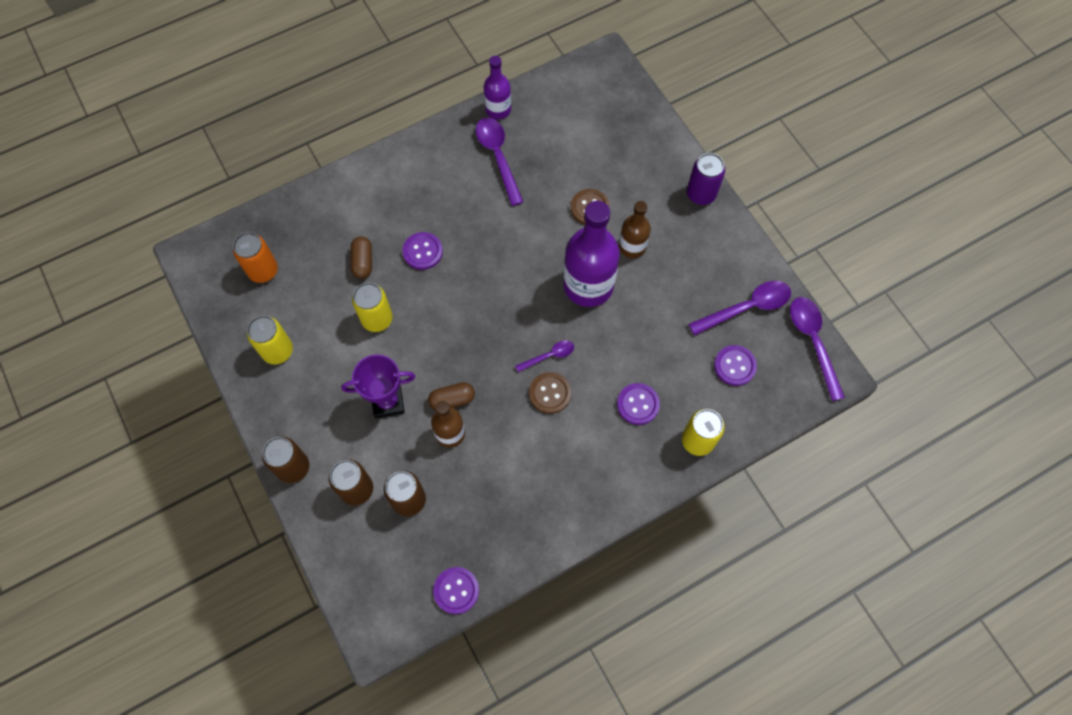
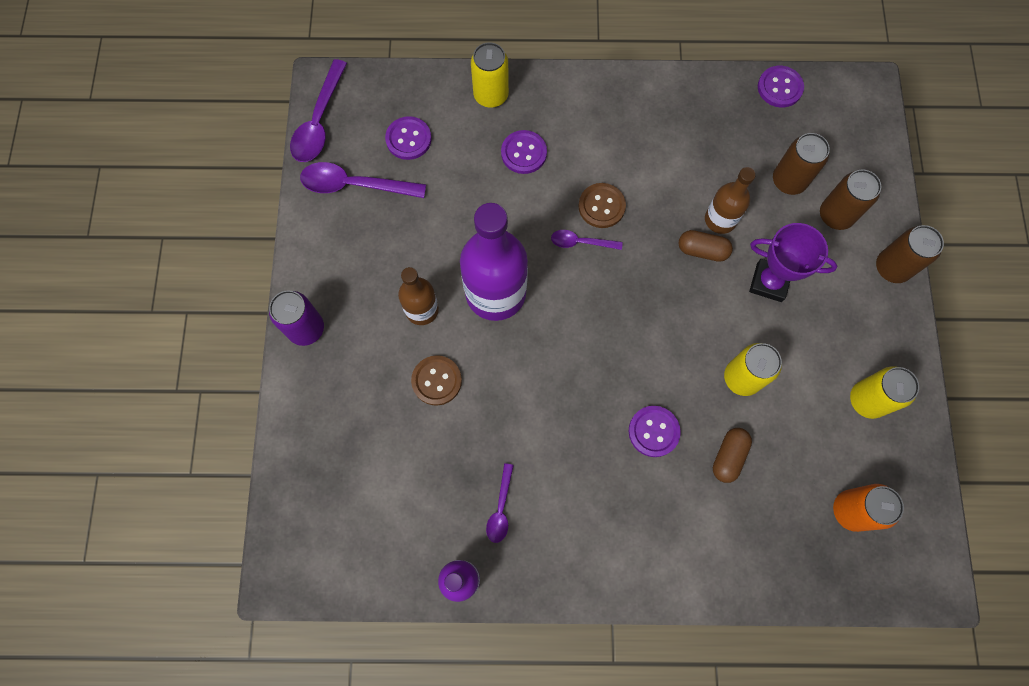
camera: 150 degrees left, 5 degrees up
purple spoon [476,117,523,206] -> purple spoon [486,463,514,543], size x0.56

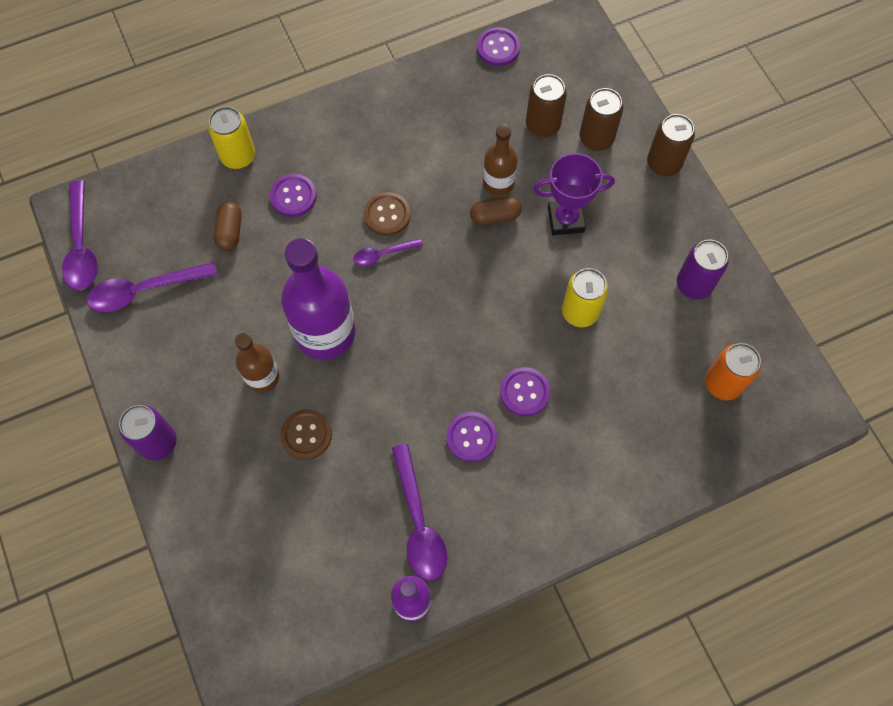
camera: 25 degrees left, 5 degrees down
purple button [385,116,432,160] -> purple button moved to [446,412,497,462]
purple spoon [486,463,514,543] -> purple spoon [392,444,447,581], size x1.79
brown capsule [713,428,752,483] -> brown capsule moved to [214,201,242,251]
yellow can [850,366,919,419] -> purple can [677,240,729,299]

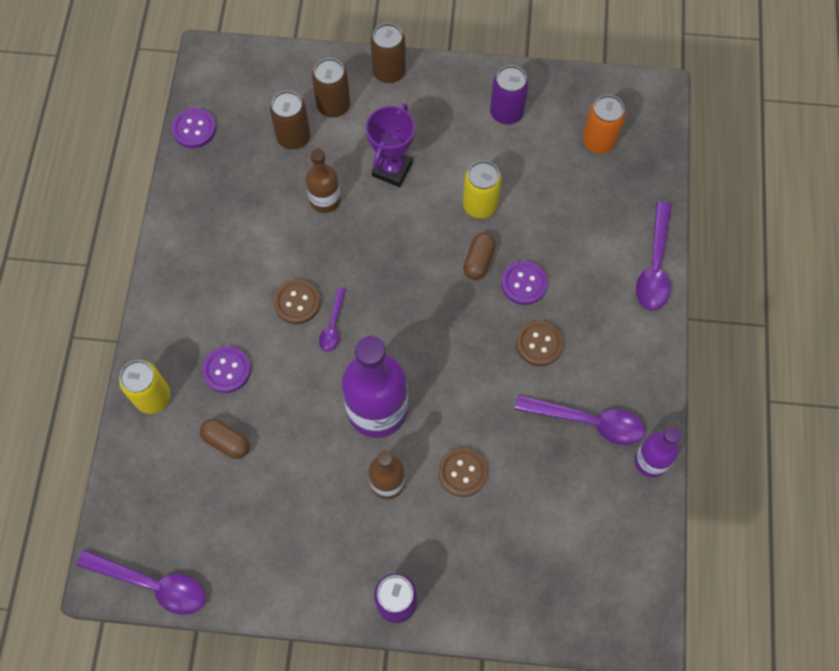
camera: 60 degrees left, 0 degrees up
purple spoon [87,262,218,312] -> purple spoon moved to [636,202,671,310]
purple button [446,412,497,462] -> brown button [516,320,564,366]
brown capsule [470,196,522,225] -> brown capsule moved to [463,233,496,280]

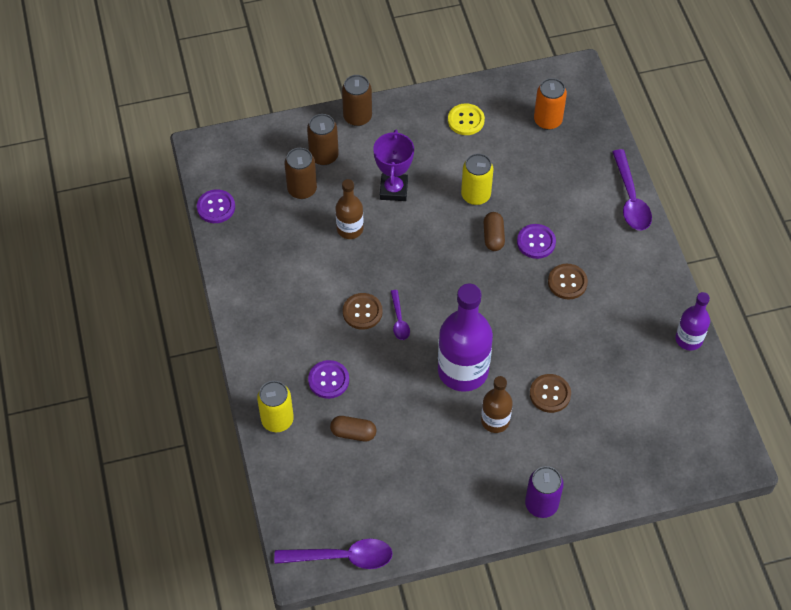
camera: 20 degrees left, 10 degrees down
purple can [490,65,529,125] -> yellow button [448,103,485,135]
purple spoon [515,395,645,445] -> none

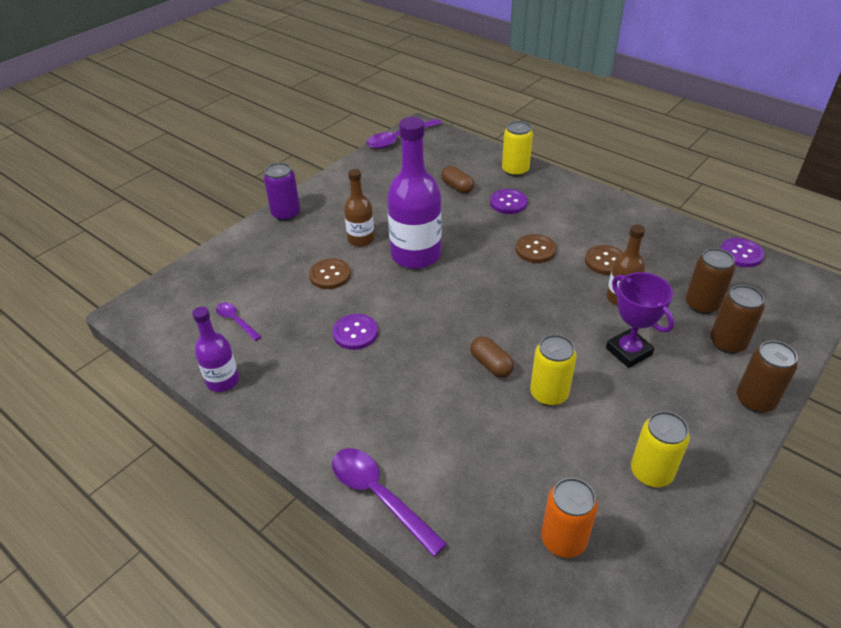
camera: 145 degrees right, 15 degrees down
brown capsule [330,416,376,442] -> brown capsule turned 75 degrees clockwise [441,166,474,194]
purple spoon [391,290,410,340] -> purple spoon moved to [216,303,261,341]
yellow button [448,103,485,135] -> yellow can [631,411,690,487]
purple button [517,224,556,259] -> purple button moved to [333,314,378,350]
brown button [548,264,588,299] -> brown button moved to [585,245,623,275]

